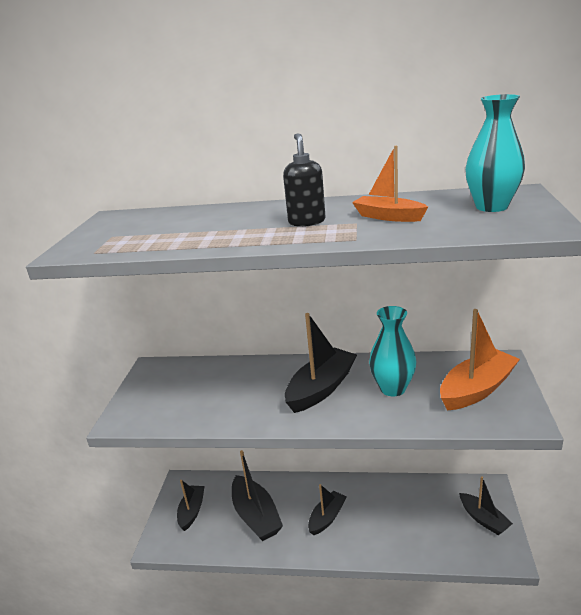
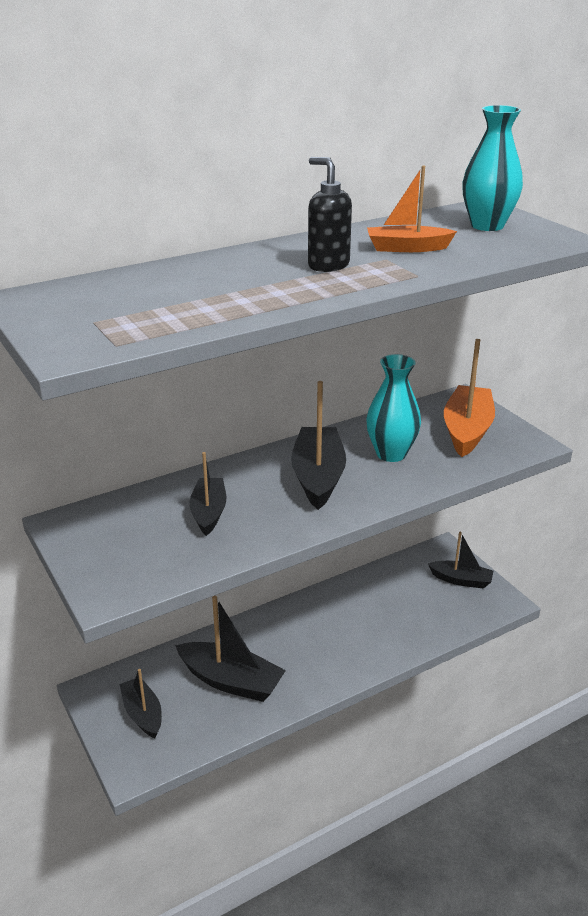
camera: 40 degrees left, 5 degrees up
black boat [308,484,346,535] -> black boat moved to [189,452,226,536]

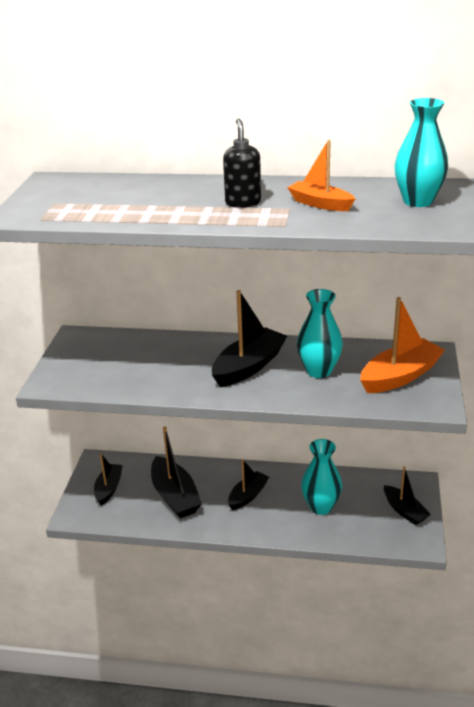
camera: 40 degrees right, 0 degrees up
black boat [189,452,226,536] -> black boat moved to [228,459,269,510]
none -> turquoise vase [301,439,342,515]

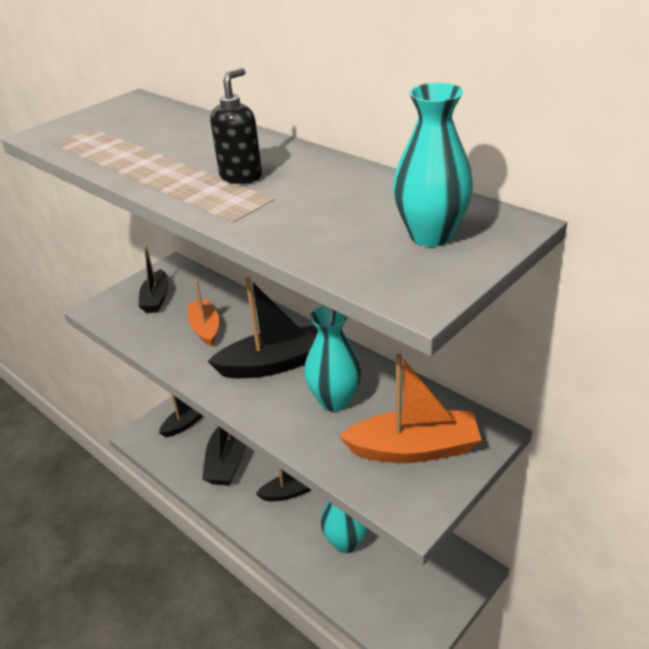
camera: 35 degrees right, 5 degrees up
orange boat [287,140,355,211] -> orange boat moved to [188,280,219,347]
black boat [384,466,431,525] -> black boat moved to [138,244,169,313]

